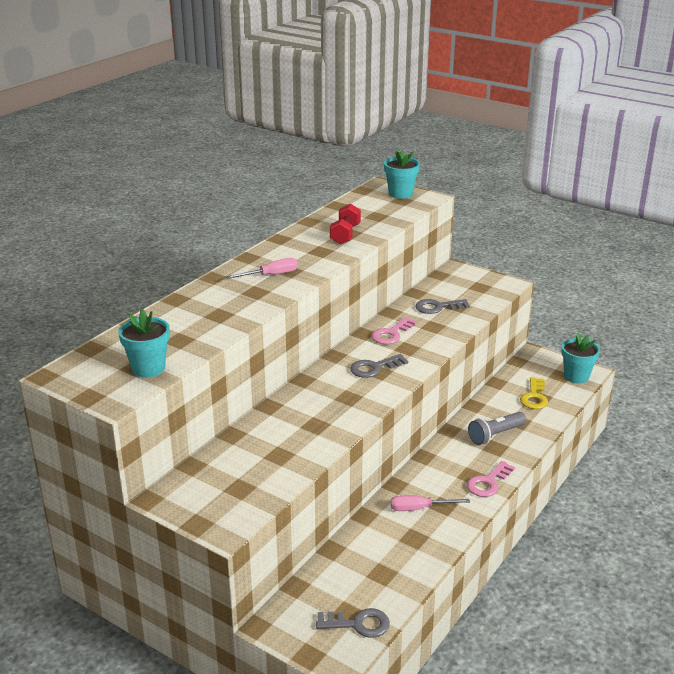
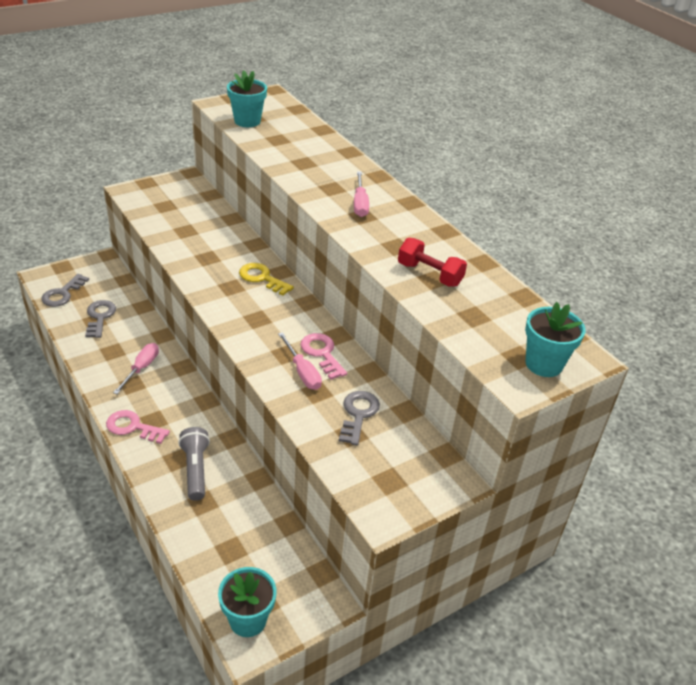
camera: 110 degrees right, 10 degrees up
grey key [350,354,408,378] -> grey key moved to [85,300,116,338]
pink key [467,461,515,497] -> pink key turned 45 degrees counterclockwise [106,410,170,444]
yellow key [520,377,548,409] -> yellow key moved to [239,263,294,296]
none -> pink screwdriver [278,332,322,390]

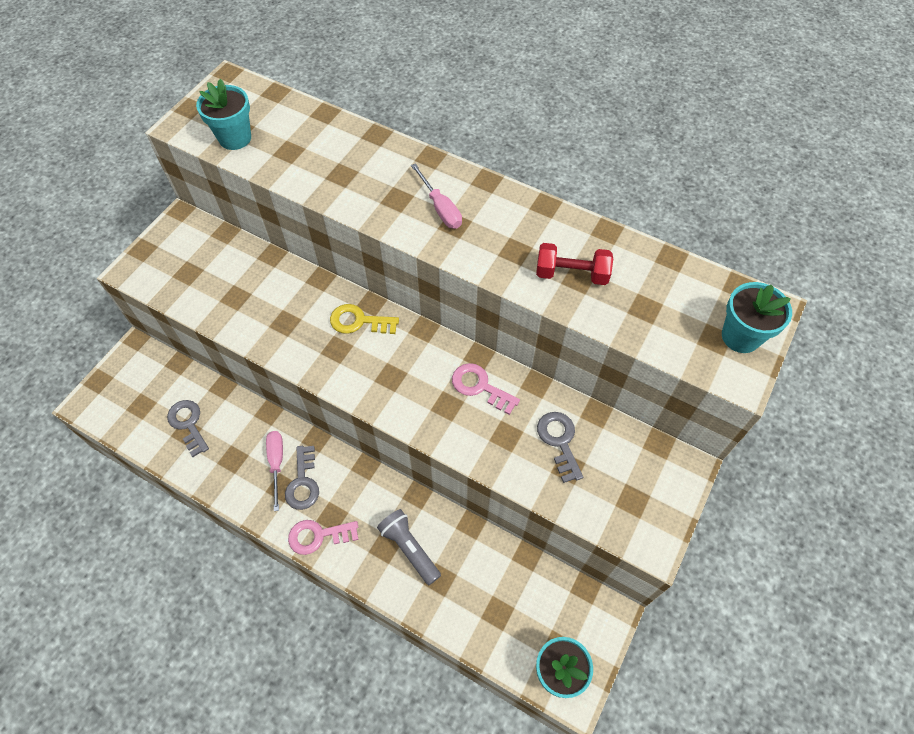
camera: 25 degrees left, 20 degrees up
grey key [41,274,89,307] -> grey key moved to [285,446,319,510]
pink screwdriver [278,332,322,390] -> none

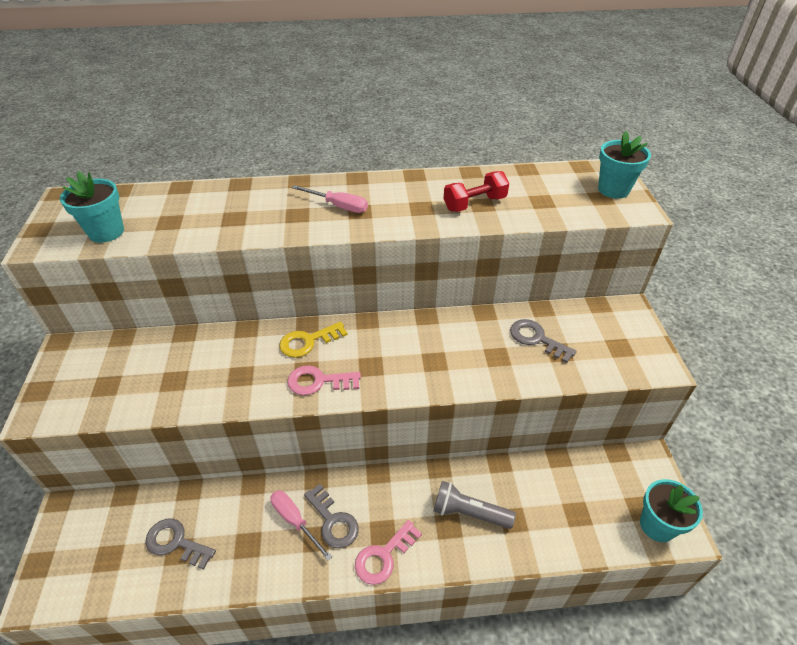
camera: 35 degrees left, 15 degrees down
pink key [452,363,520,415] -> pink key moved to [287,365,361,395]

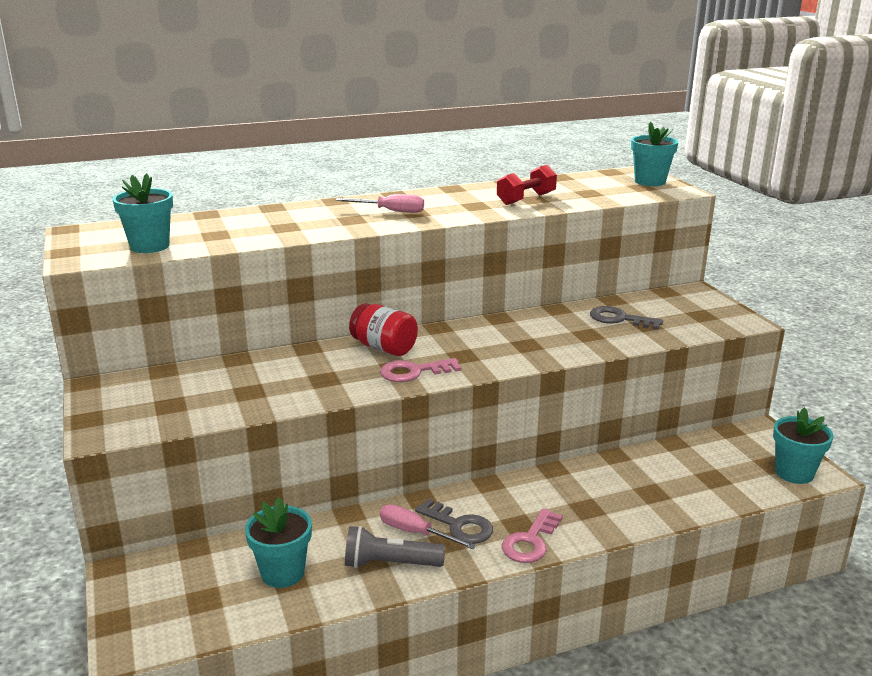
camera: 15 degrees left, 20 degrees down
grey key [145,518,216,569] -> turquoise flower pot [245,497,312,588]
yellow key [279,322,348,358] -> red jar [349,303,418,356]
grey flashlight [434,481,516,529] -> grey flashlight moved to [345,526,445,568]

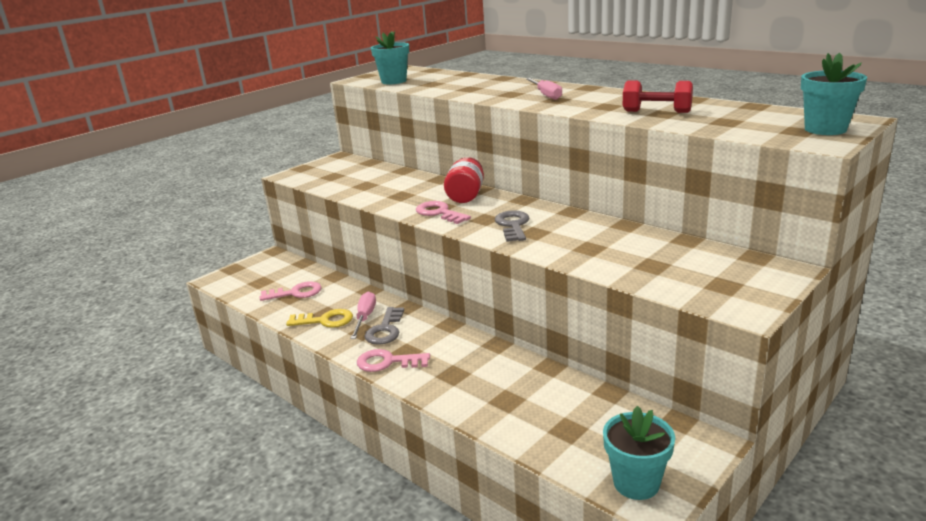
camera: 65 degrees right, 0 degrees up
turquoise flower pot [245,497,312,588] -> pink key [260,281,322,301]
grey flashlight [345,526,445,568] -> yellow key [286,309,353,328]
grey key [590,306,663,330] -> grey key moved to [494,210,530,242]

